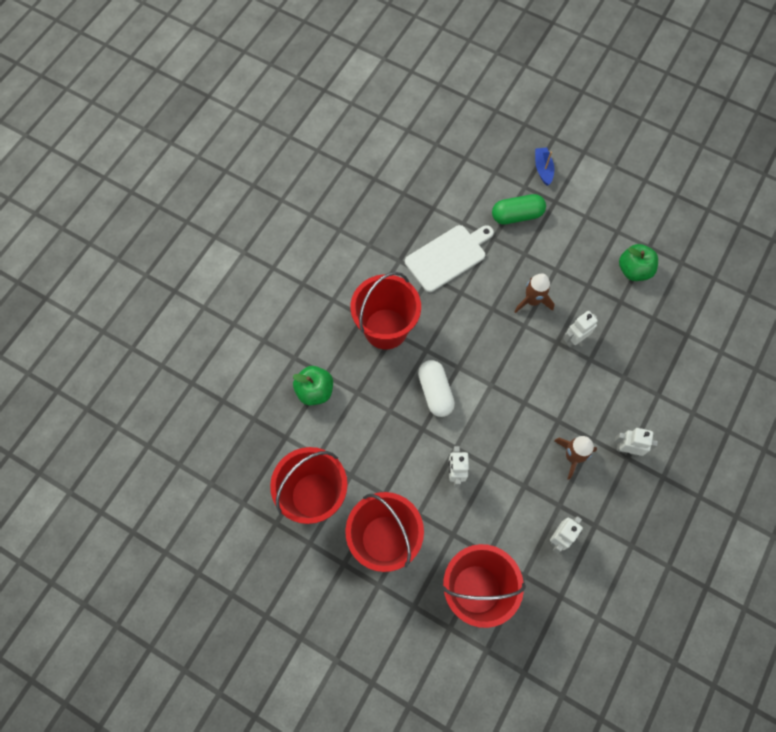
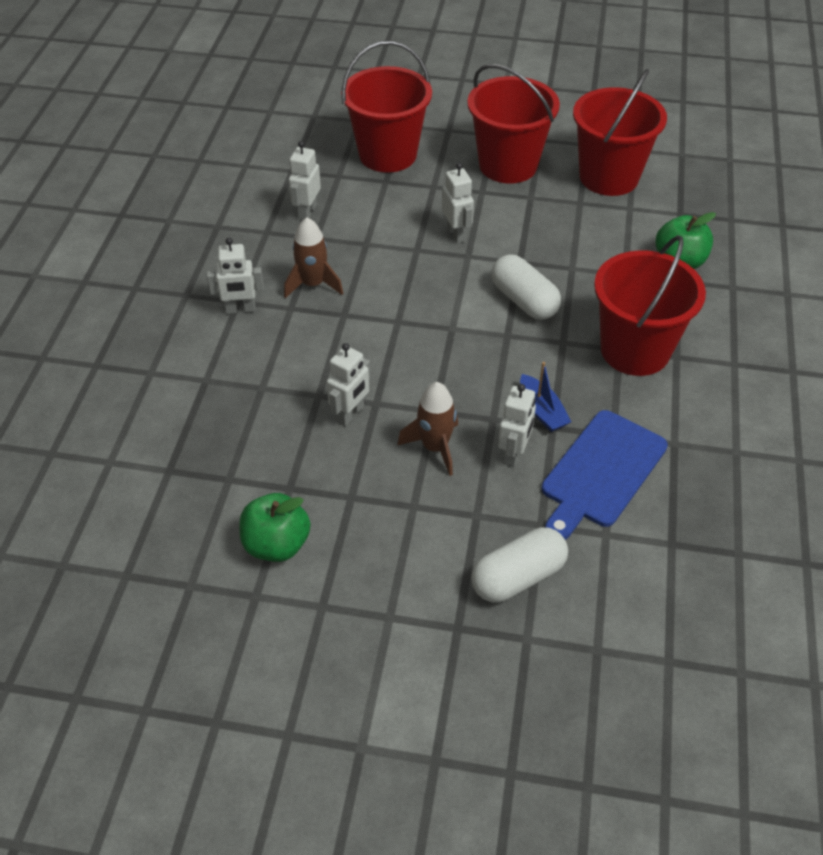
camera: 160 degrees right, 20 degrees down
white cutting board [405,225,494,292] -> blue cutting board [542,410,668,540]
green capsule [492,194,546,224] -> white capsule [471,527,568,603]
blue boat [535,147,554,186] -> blue boat moved to [520,362,571,432]
none -> white robot [498,384,536,467]

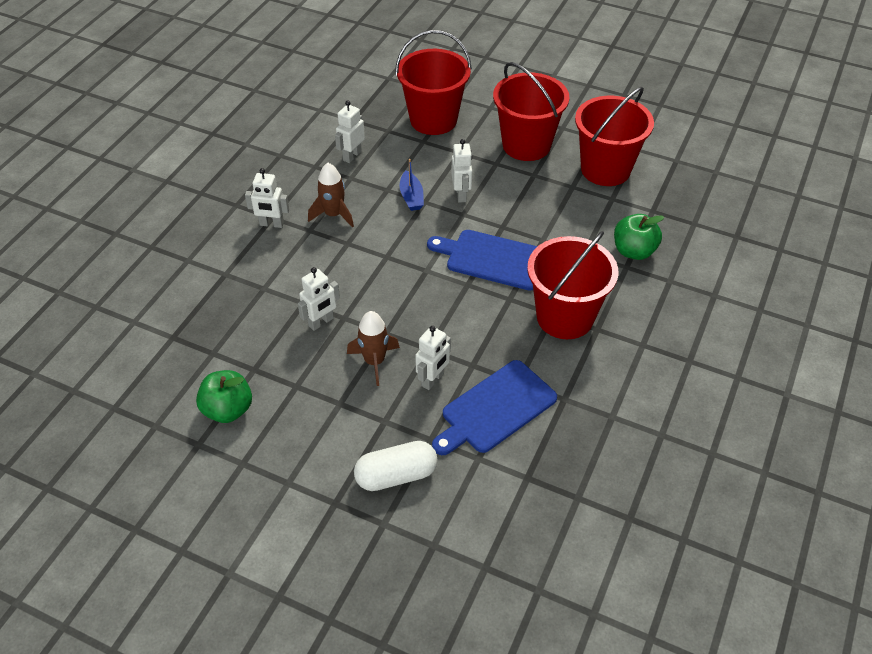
camera: 15 degrees right, 0 degrees up
white capsule [491,254,561,320] -> blue cutting board [427,230,538,291]
blue boat [520,362,571,432] -> blue boat moved to [399,159,424,211]

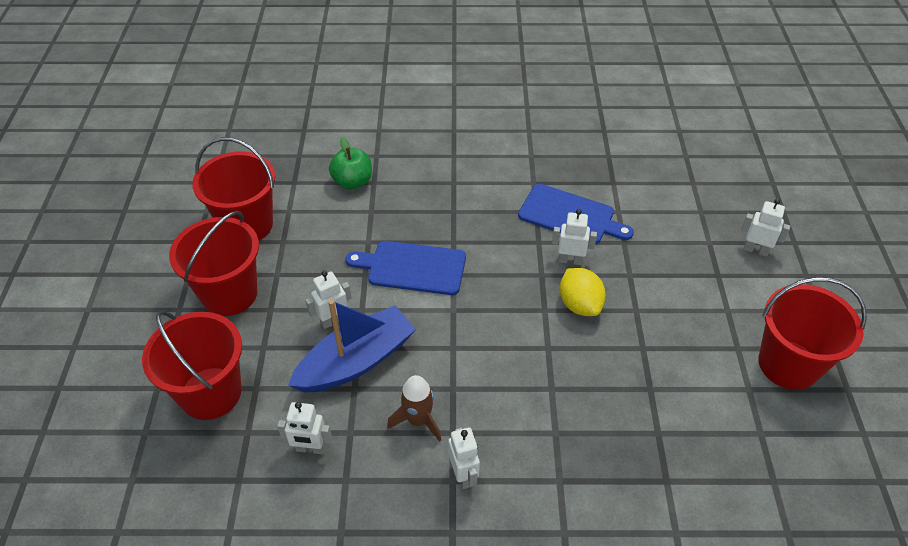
camera: 115 degrees left, 0 degrees up
green apple [196,370,252,423] -> none
white robot [298,267,340,331] -> white robot moved to [741,199,790,257]
brown rocket [347,311,400,386] -> yellow lemon [560,268,606,316]
white capsule [354,441,438,491] -> none
blue boat [399,159,424,211] -> blue boat [288,299,416,392], size x2.15
blue cutting board [427,230,538,291] -> blue cutting board turned 105 degrees clockwise [345,241,466,295]
red bucket [527,231,618,339] -> red bucket moved to [758,277,867,390]

